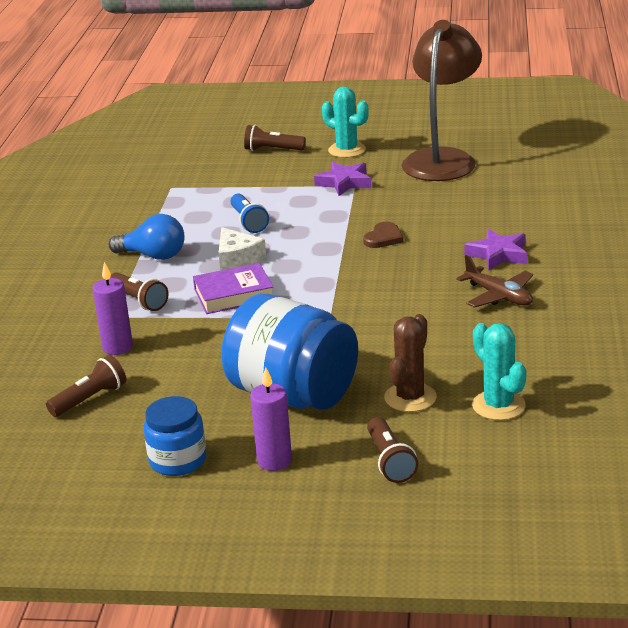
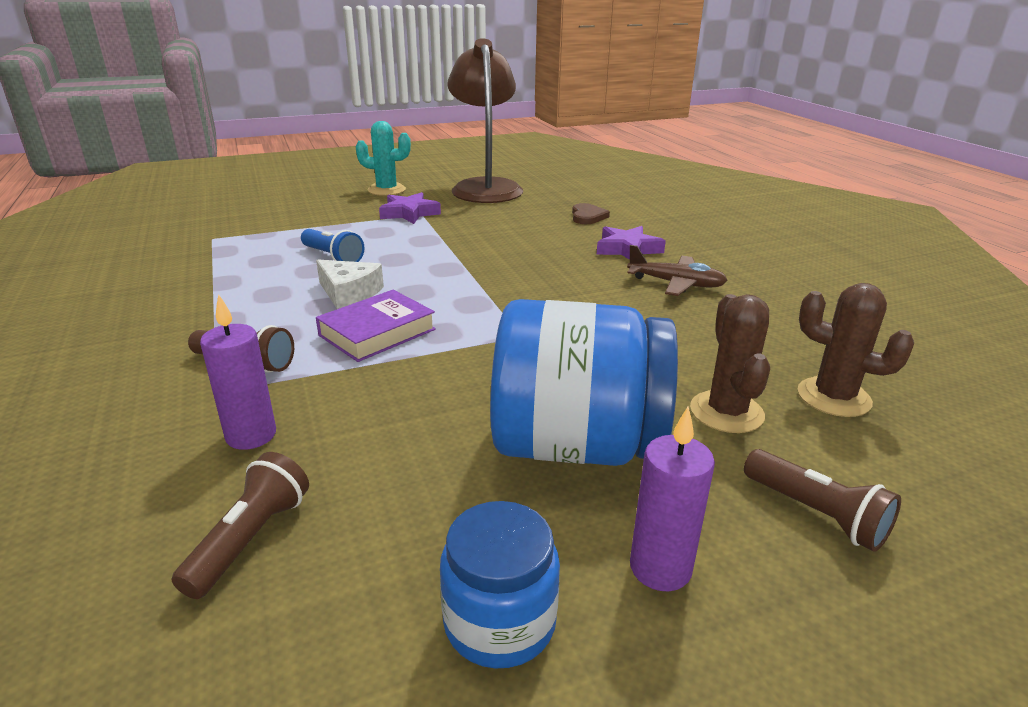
camera: 30 degrees left, 0 degrees up
blue light bulb [109,214,185,260] -> none
brown flashlight [244,125,306,151] -> none
brown heart [363,222,404,248] -> brown heart moved to [572,203,610,224]
turquoise cactus [472,323,527,420] -> brown cactus [798,283,914,417]

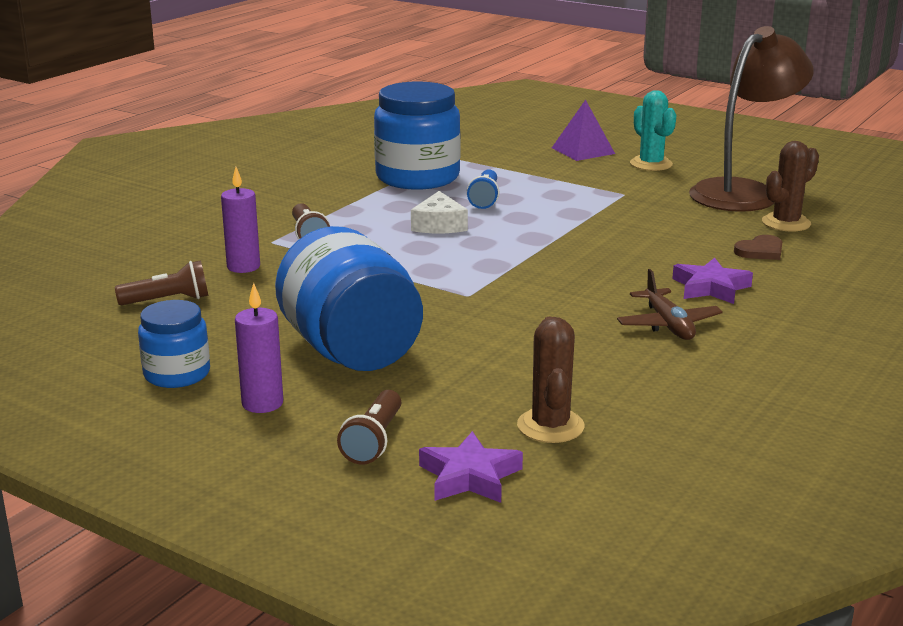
camera: 55 degrees right, 5 degrees down
purple book [316,290,436,362] -> none
purple star [379,192,441,224] -> purple star moved to [419,431,523,503]
brown cactus [690,294,770,433] -> brown cactus moved to [762,141,819,232]
none -> blue jar [374,82,461,190]
none -> purple pyramid [552,100,615,161]

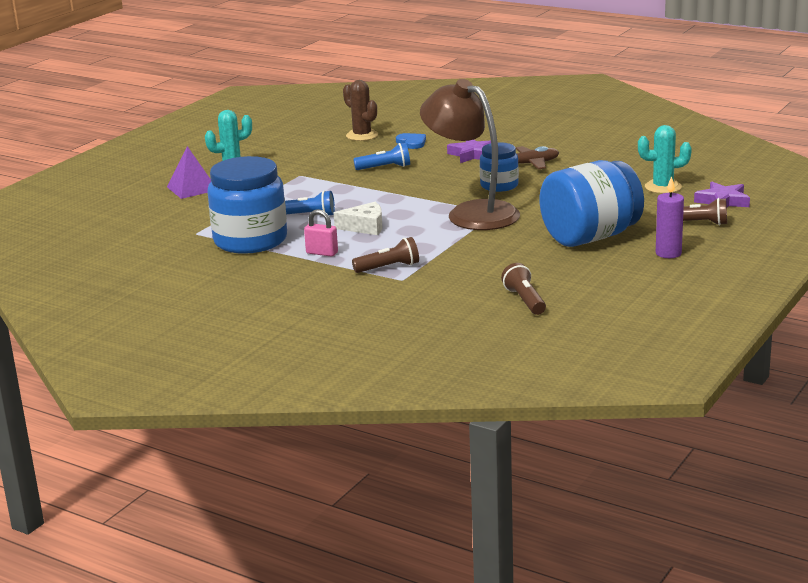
camera: 90 degrees left, 0 degrees up
blue jar [138,300,210,388] -> blue jar moved to [480,142,519,192]
purple candle [221,167,260,273] -> none
brown cactus [517,317,584,443] -> turquoise cactus [638,125,692,194]
brown lamp [689,26,814,212] -> brown lamp moved to [420,79,520,230]
brown heart [734,235,782,260] -> blue heart [396,133,426,149]
none -> pink padlock [304,209,338,256]
none -> blue flashlight [353,143,410,170]

